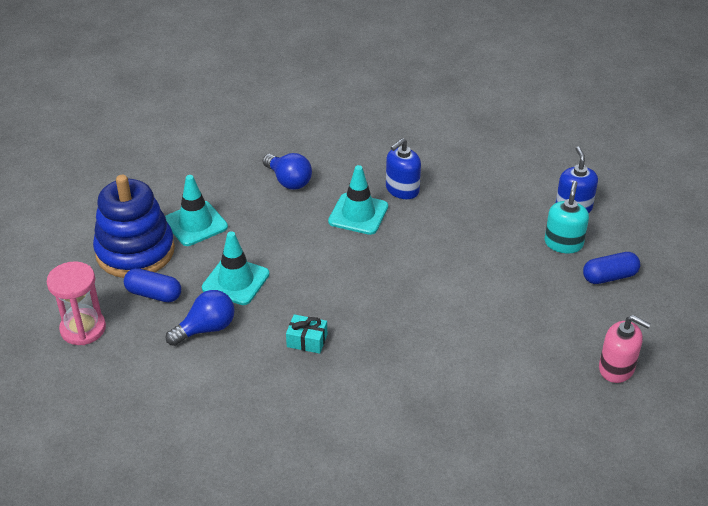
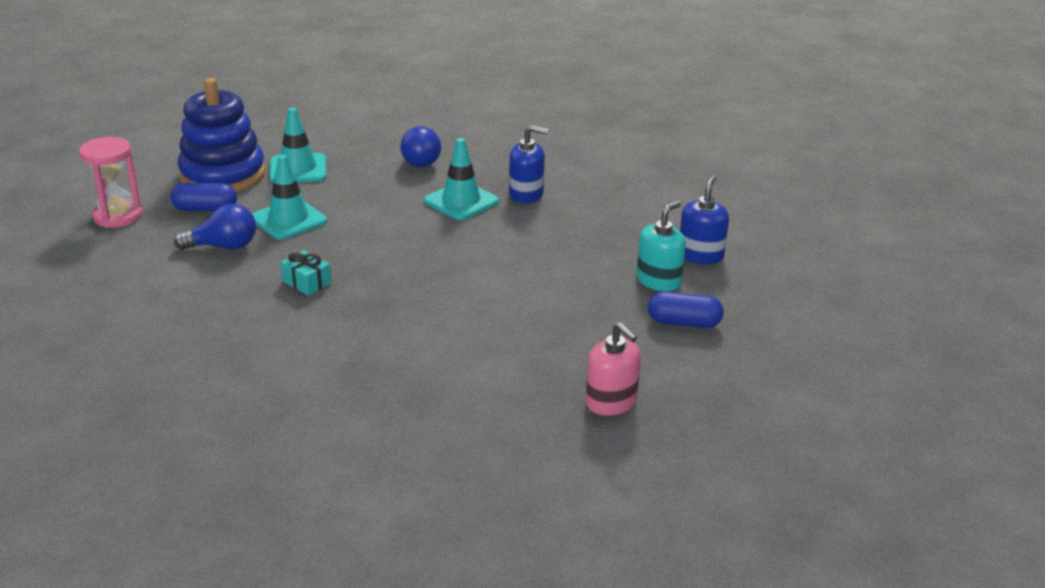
camera: 25 degrees right, 10 degrees down
blue capsule [124,268,181,302] -> blue capsule turned 45 degrees counterclockwise [170,183,237,211]
blue soap dispenser [386,138,421,199] -> blue soap dispenser turned 150 degrees counterclockwise [509,125,548,203]

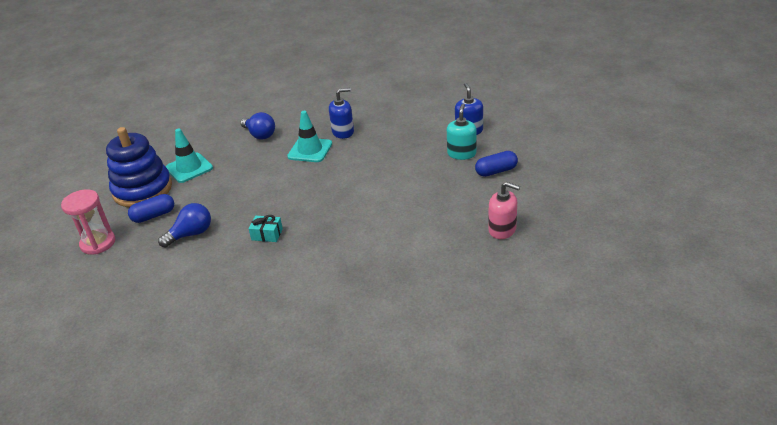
camera: 25 degrees left, 5 degrees up
turquoise traffic cone [252,155,327,240] -> none

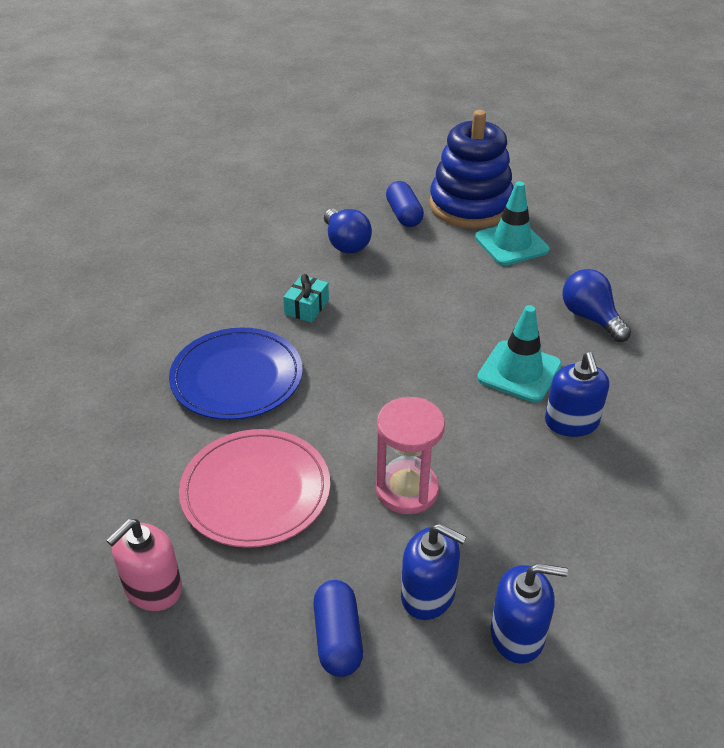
camera: 100 degrees right, 5 degrees up
pink hourglass [61,189,115,255] -> pink hourglass moved to [376,397,445,514]
blue light bulb [241,112,275,140] -> blue light bulb turned 90 degrees clockwise [563,269,631,342]
turquoise soap dispenser [447,104,477,160] -> blue soap dispenser [401,523,467,620]
none -> blue plate [169,327,303,420]
none -> pink plate [179,429,330,548]

